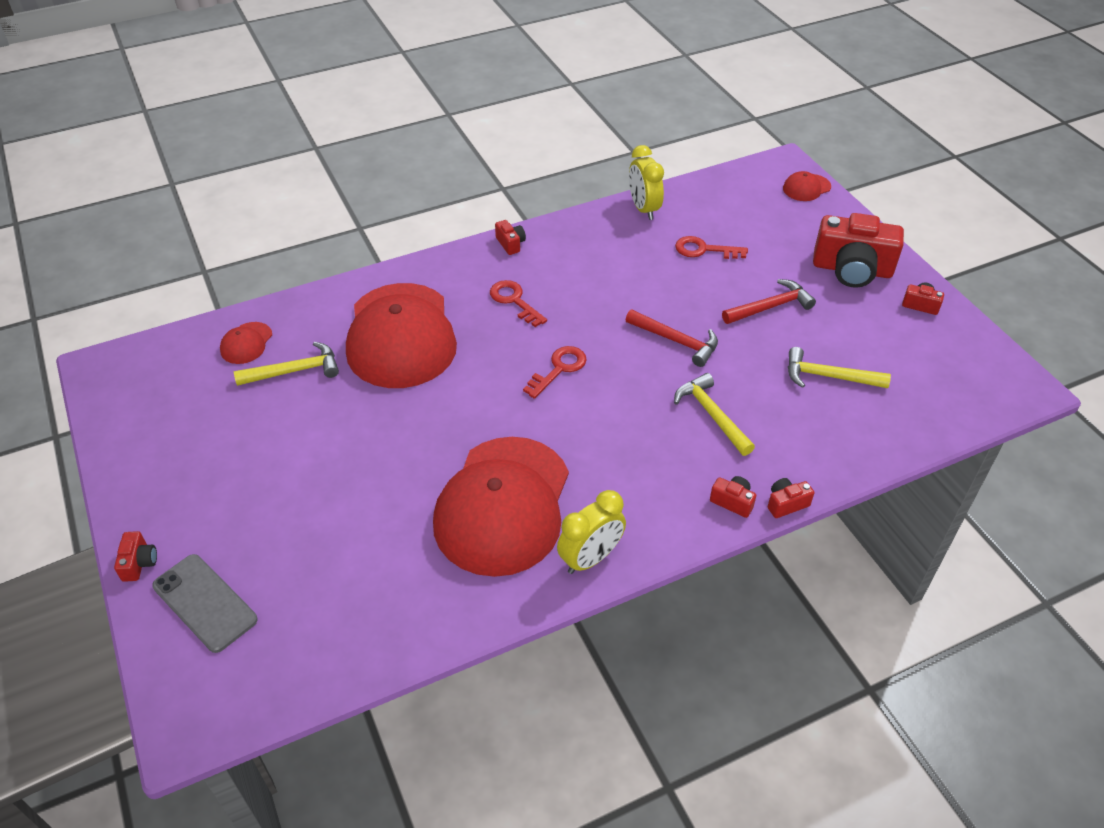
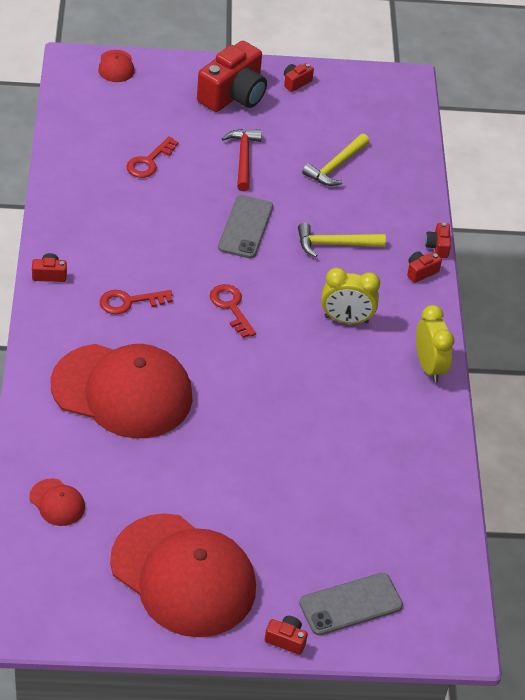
camera: 70 degrees left, 0 degrees up
yellow hammer [234,342,339,386] -> none
red cap [433,437,569,577] -> red cap moved to [110,513,256,637]
red hammer [626,309,718,367] -> grey phone [218,195,273,259]
yellow clock [629,145,664,220] -> yellow clock moved to [321,268,380,324]

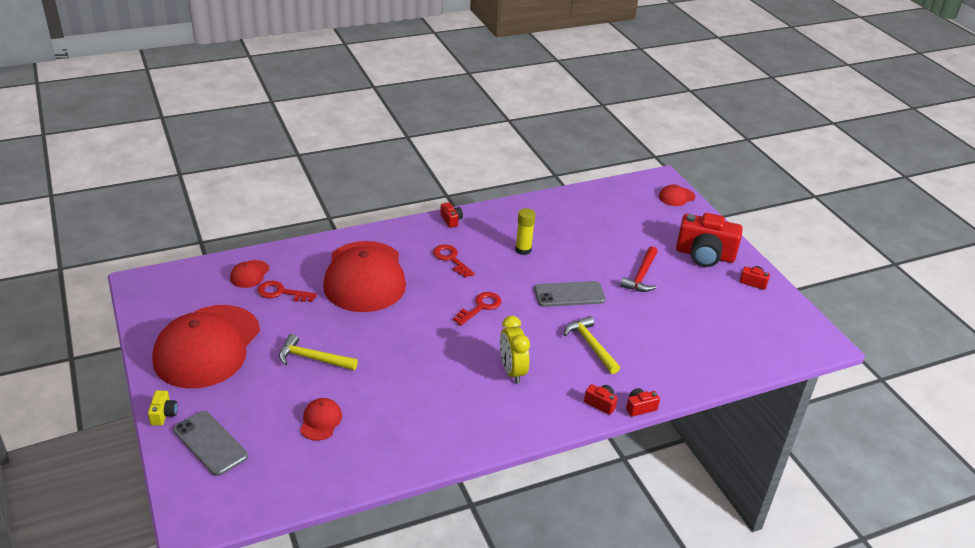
camera: 70 degrees right, 10 degrees down
red key [126,136,179,178] -> red key moved to [257,281,317,302]
red hammer [222,129,262,191] -> red hammer turned 135 degrees clockwise [620,246,658,292]
red camera [265,616,308,655] -> yellow camera [148,390,178,426]
yellow hammer [302,134,369,186] -> yellow hammer moved to [279,334,358,370]
yellow clock [416,305,454,383] -> none
none -> red cap [300,398,342,441]
none -> yellow glue stick [515,208,535,255]

